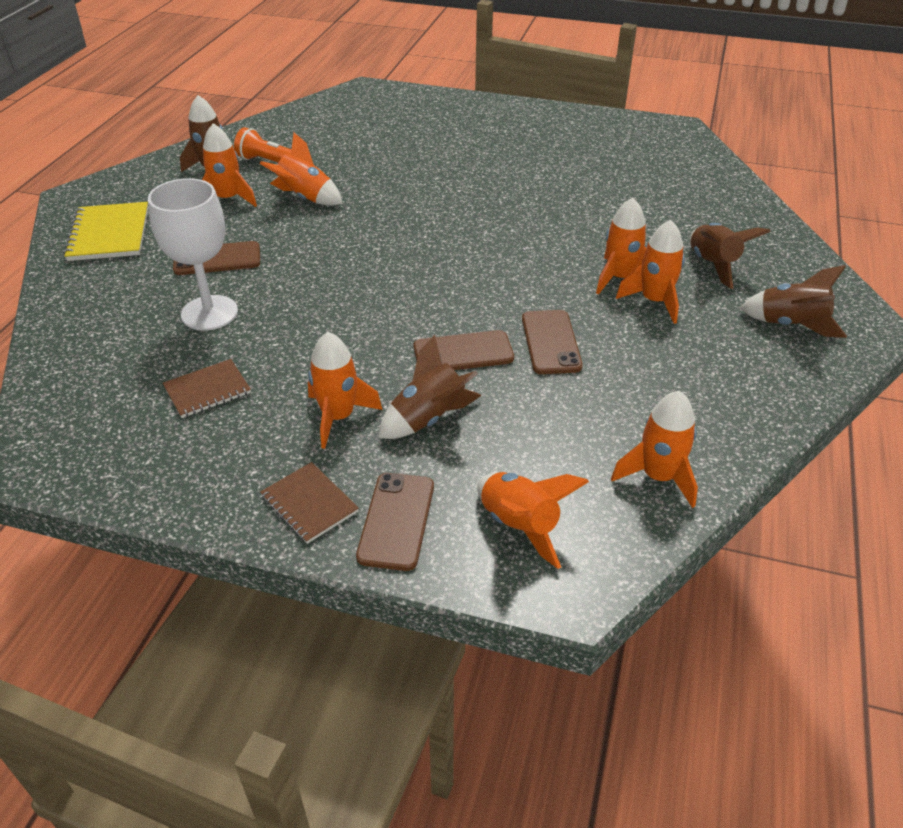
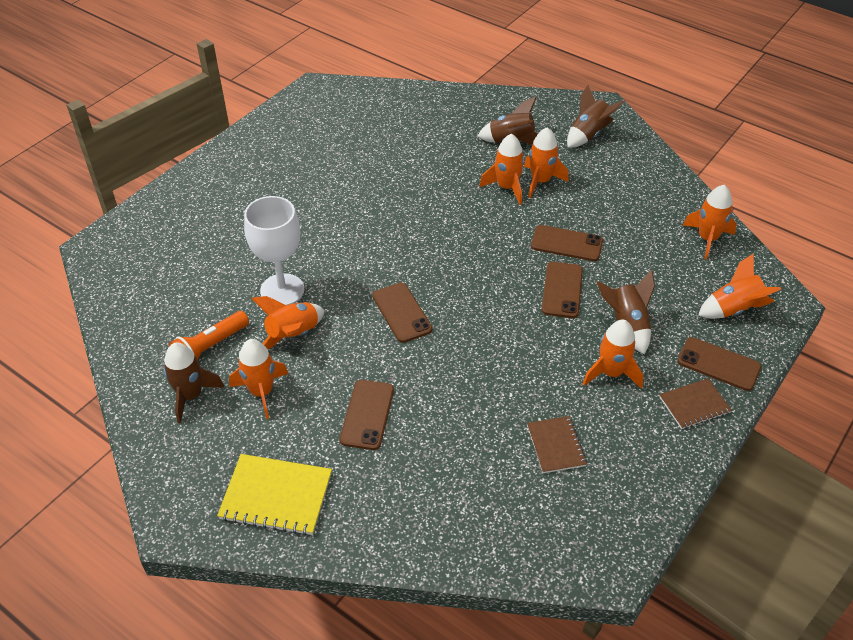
camera: 70 degrees left, 5 degrees up
white goblet [148,178,238,331] -> white goblet moved to [244,196,304,305]
none -> brown phone [372,282,432,343]

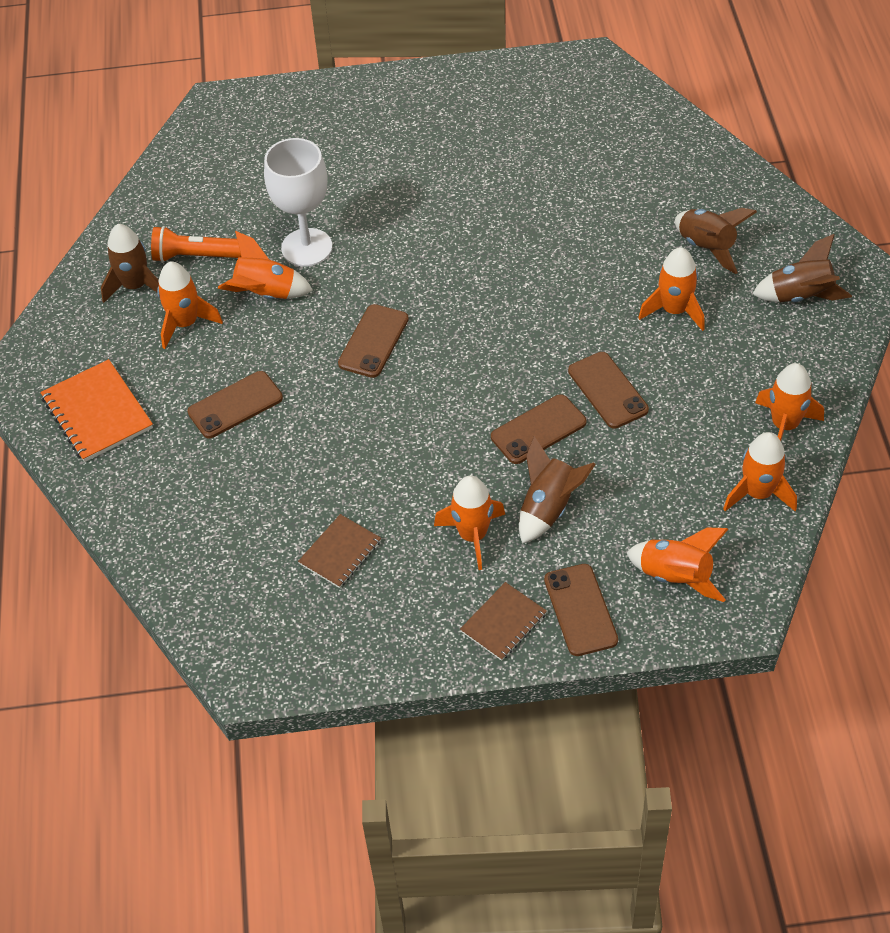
camera: 50 degrees right, 5 degrees up
yellow notebook [217,454,332,536] -> orange notebook [40,359,153,462]
orange rocket [479,134,524,205] -> orange rocket moved to [755,363,824,441]
brown notebook [659,378,732,429] -> brown notebook turned 75 degrees counterclockwise [460,582,547,661]

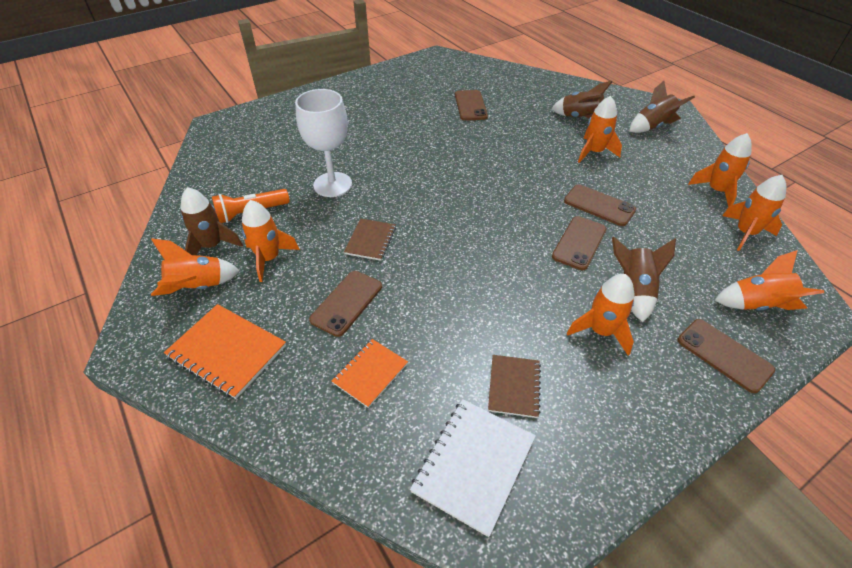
camera: 30 degrees left, 5 degrees down
orange rocket [218,231,313,299] -> orange rocket moved to [151,238,240,296]
brown phone [338,304,409,378] -> brown phone moved to [455,90,488,121]
brown notebook [460,582,547,661] -> brown notebook moved to [344,218,396,261]
none -> orange notebook [332,339,408,408]
none -> white notebook [410,399,536,537]

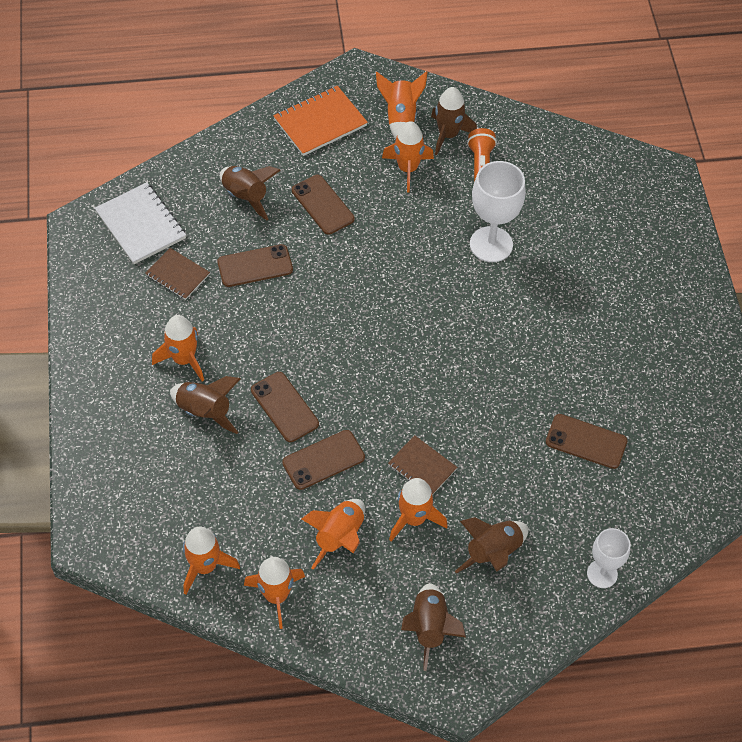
camera: 115 degrees right, 10 degrees up
orange notebook [332,339,408,408] -> brown rocket [220,166,281,220]
brown notebook [344,218,396,261] -> brown notebook moved to [388,435,457,495]
brown phone [678,319,775,393] -> brown phone moved to [217,244,293,287]
orange rocket [715,250,824,310] -> orange rocket moved to [302,499,365,570]
none -> white goblet [587,528,630,588]

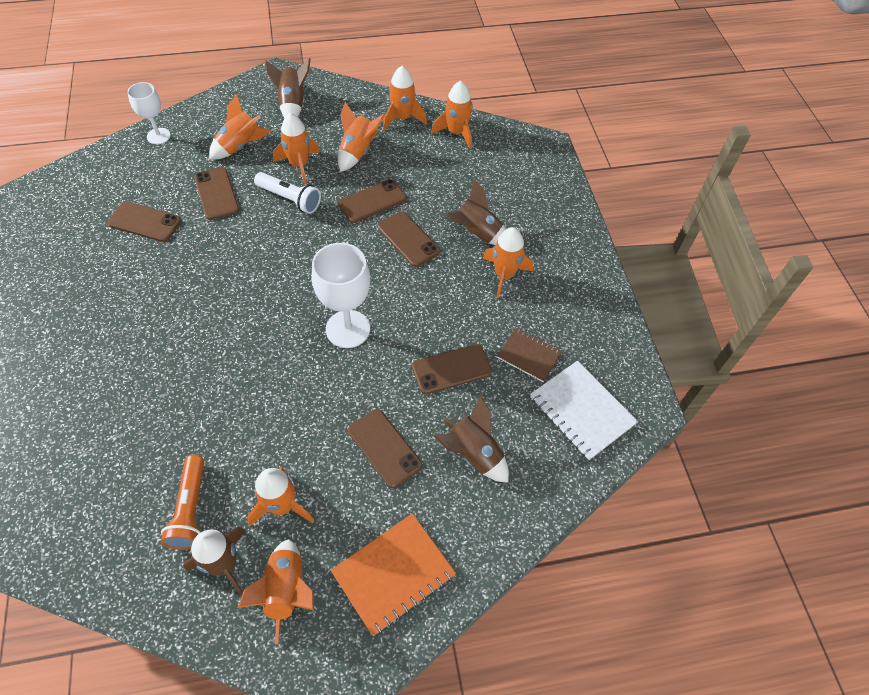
camera: 175 degrees right, 0 degrees up
brown notebook [388,435,457,495] -> white flashlight [254,172,321,214]
brown rocket [455,517,528,574] -> orange rocket [209,94,271,159]
white goblet [470,161,526,262] -> white goblet moved to [312,243,370,348]
none -> brown phone [194,167,239,220]

